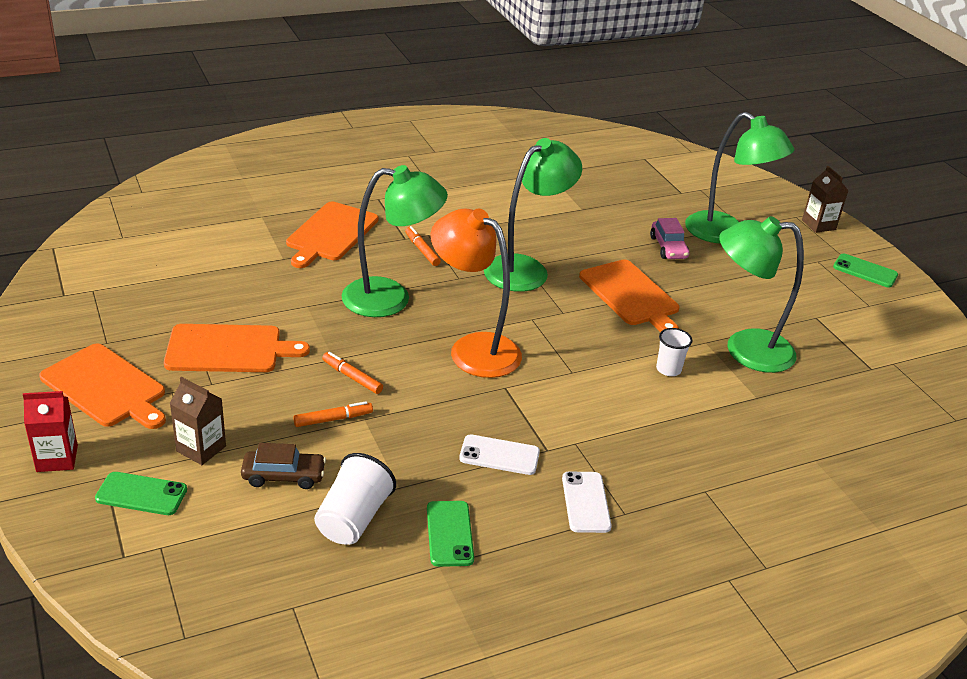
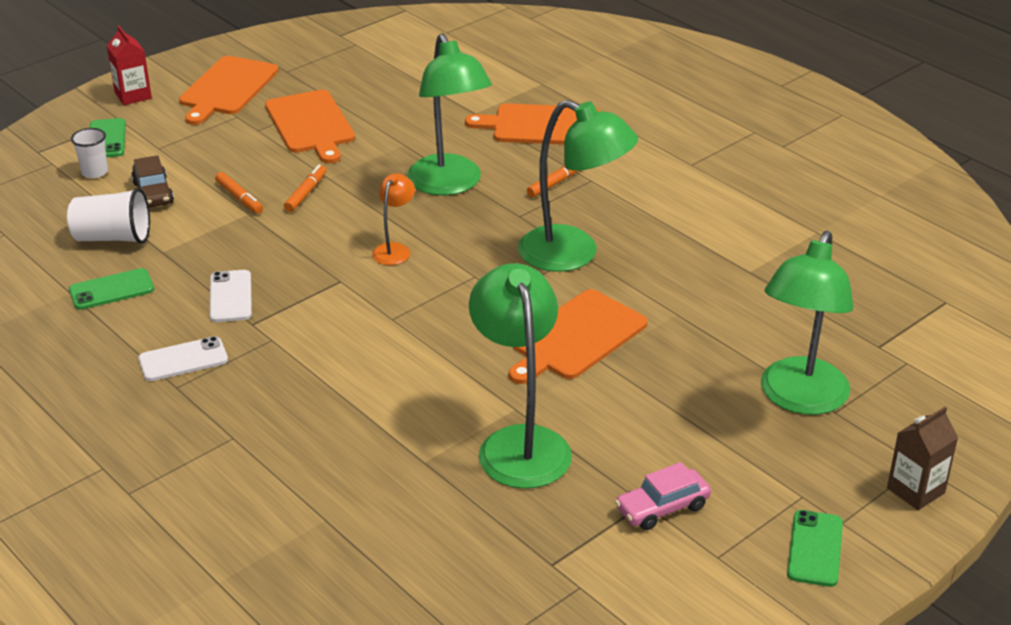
camera: 75 degrees right, 0 degrees up
brown carton [170,377,226,465] -> none
orange lamp [431,208,522,378] -> orange lamp [372,173,415,265], size x0.49
pink car [650,218,689,259] -> pink car moved to [615,462,711,530]
white cup [656,328,692,376] -> white cup moved to [71,128,108,178]

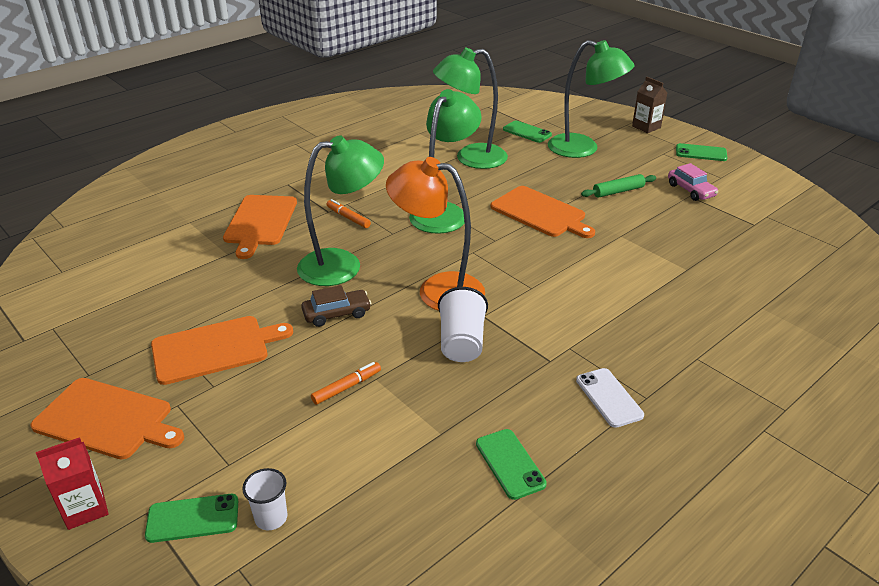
camera: 90 degrees left, 0 degrees up
white cup [67,188,150,244] -> white cup moved to [438,287,488,362]
brown car [131,155,174,208] -> brown car moved to [301,285,371,327]
white phone [210,270,252,322] -> none
orange marker [284,164,326,212] -> none
orange lamp [372,173,415,265] -> orange lamp [386,157,485,311], size x2.06
green lamp [469,263,572,489] -> green lamp moved to [433,48,508,169]
none -> green phone [503,121,552,143]
none -> green rolling pin [581,174,656,198]

